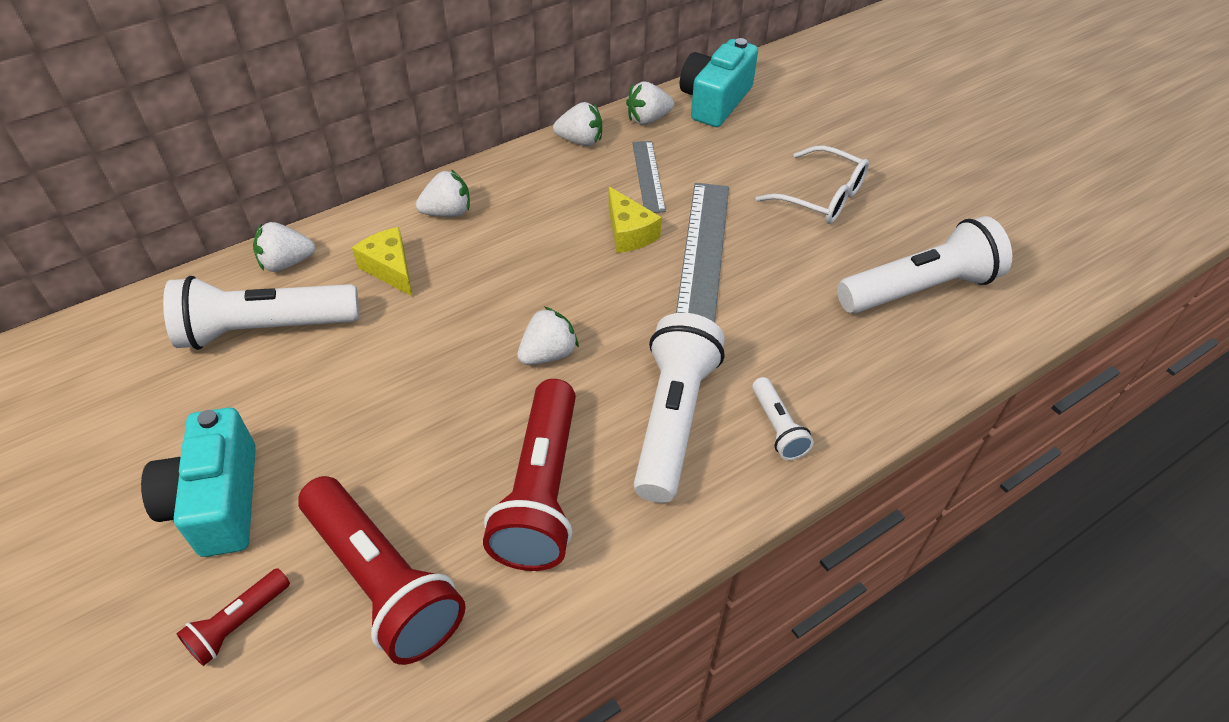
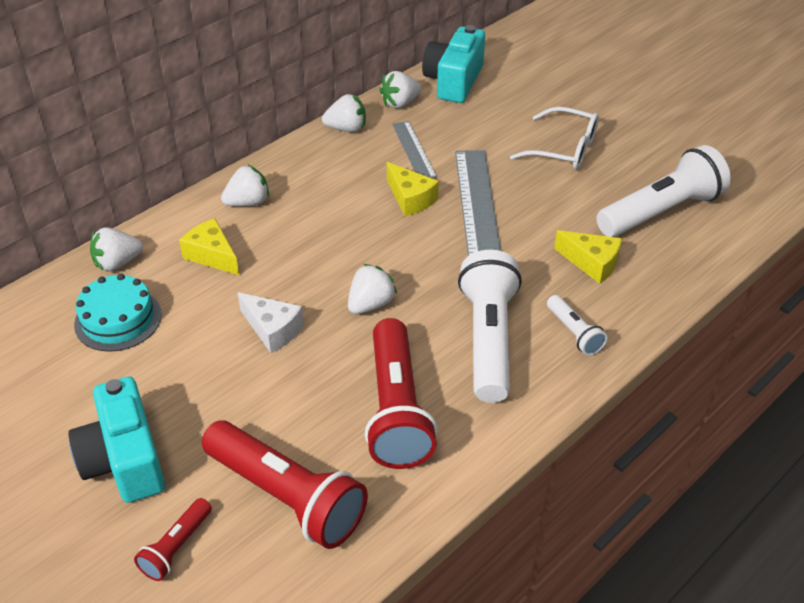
camera: 10 degrees left, 5 degrees down
white flashlight [163,276,359,350] -> turquoise cake [74,274,162,352]
none -> white cheese [237,292,304,353]
none -> yellow cheese [554,230,622,284]

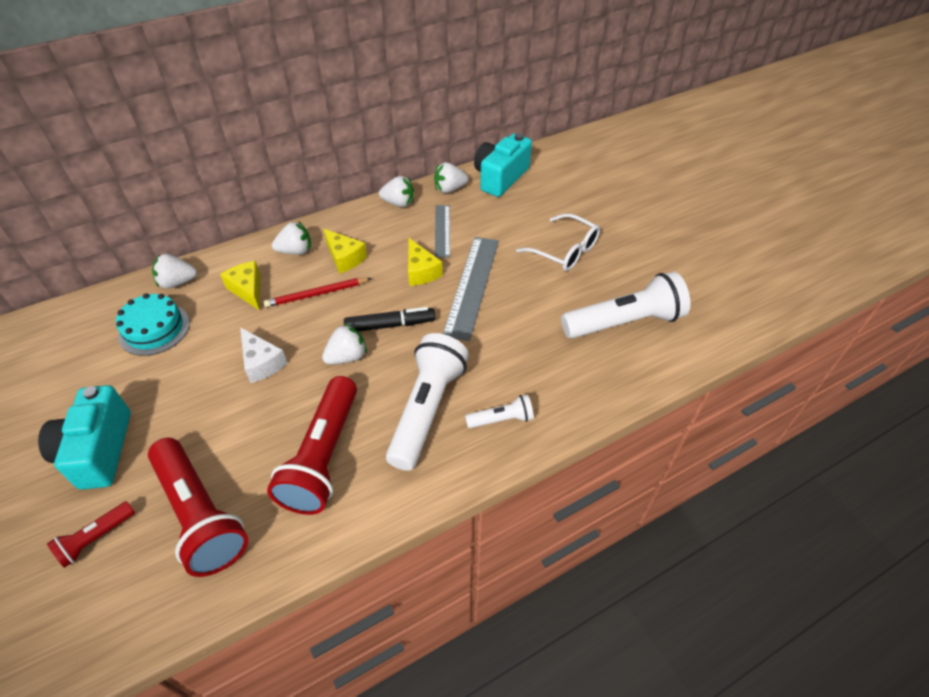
camera: 15 degrees right, 5 degrees up
white flashlight [547,295,607,356] -> white flashlight turned 90 degrees counterclockwise [465,394,534,428]
yellow cheese [554,230,622,284] -> yellow cheese moved to [323,229,367,274]
none -> red pencil [263,278,372,307]
none -> black marker [344,307,435,332]

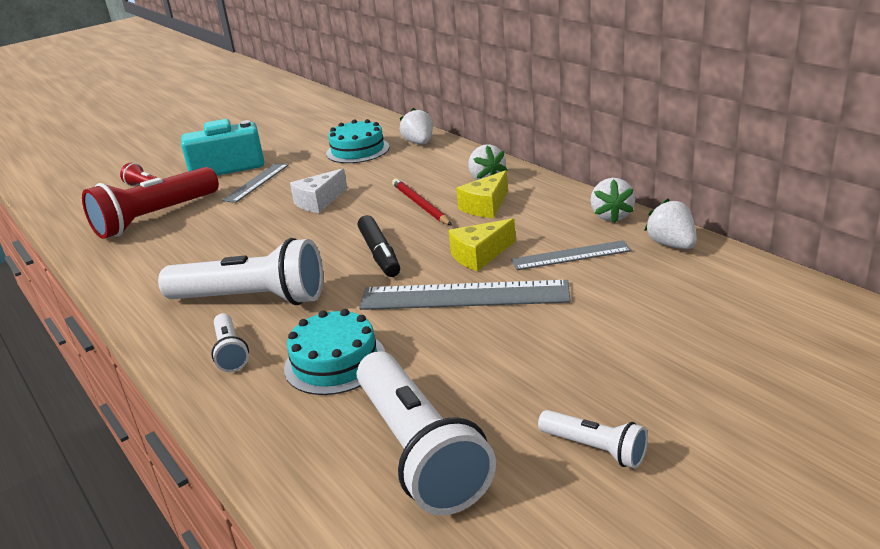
camera: 85 degrees right, 20 degrees down
yellow cheese [220,261,261,311] -> none
red flashlight [267,376,357,515] -> none
white strawberry [322,323,367,364] -> none
turquoise camera [474,133,532,197] -> none
white glasses [516,213,600,271] -> none
none -> grey ruler [222,163,289,203]
none -> turquoise cake [284,309,385,395]
none -> white flashlight [538,410,648,469]

